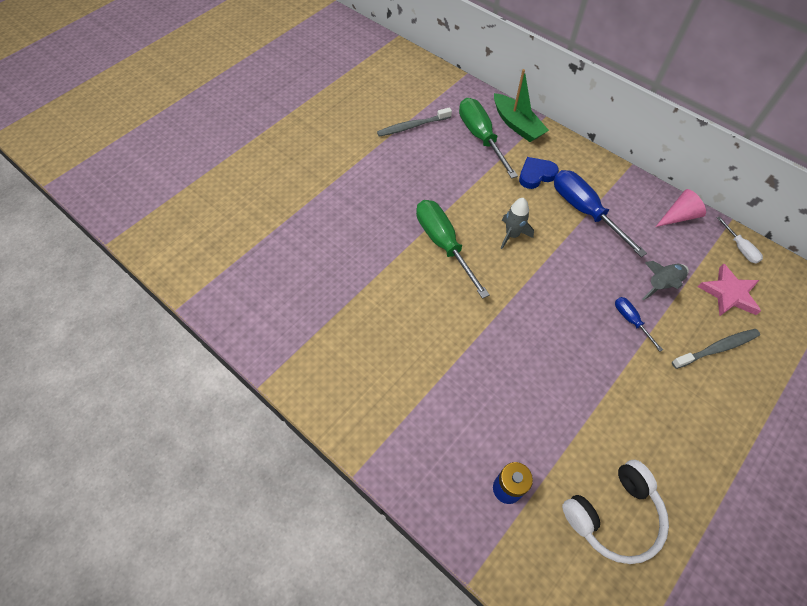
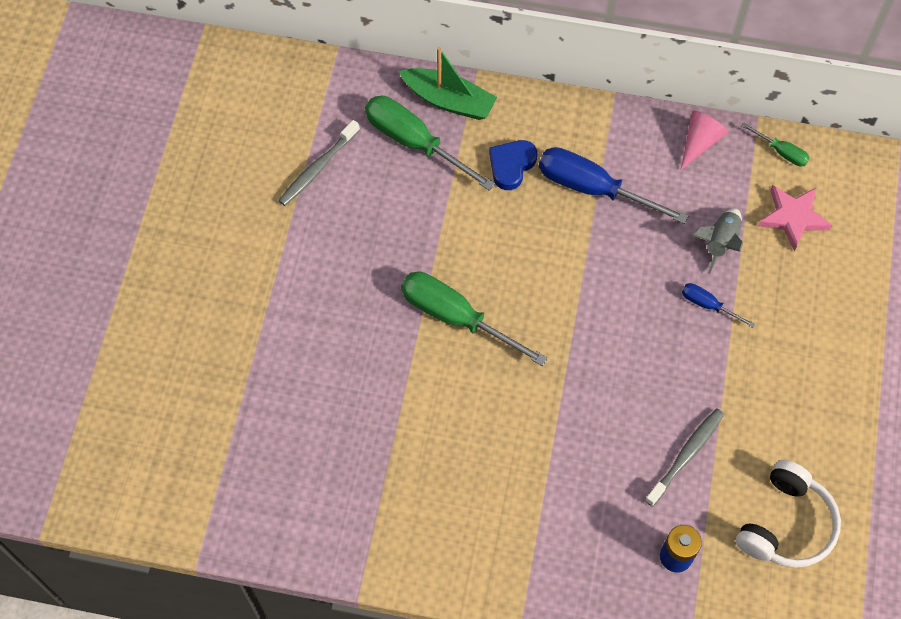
camera: 30 degrees left, 5 degrees up
grey rocket [500,198,534,249] -> none
grey toothbrush [672,329,760,369] -> grey toothbrush moved to [645,408,724,507]
white screwdriver [717,216,763,263] -> green screwdriver [741,123,810,167]

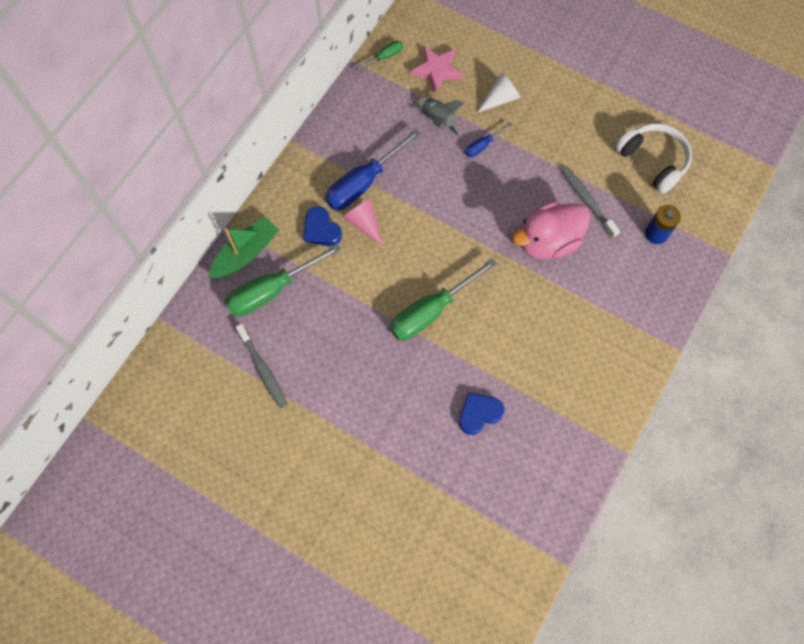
camera: 70 degrees left, 5 degrees up
pink cone [681,111,728,170] -> pink cone moved to [343,198,382,245]
none -> blue heart [459,393,504,435]
none -> white cone [477,73,521,113]
none -> pink duck [512,201,590,259]

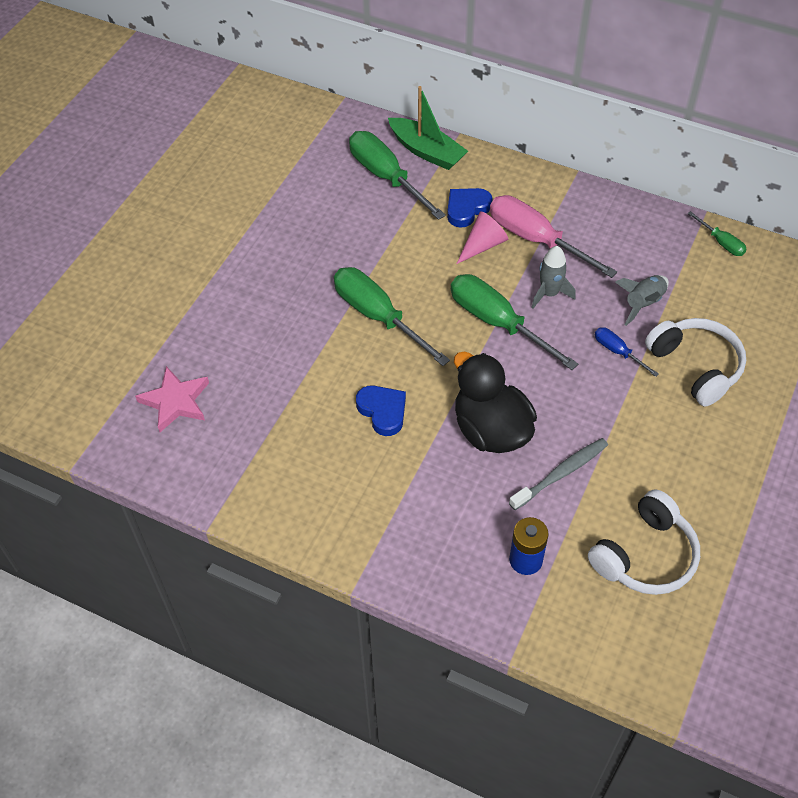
camera: 85 degrees right, 15 degrees down
grey toothbrush [236,324,287,409] -> none
blue screwdriver [325,129,421,210] -> pink screwdriver [490,195,617,278]
pink star [411,46,463,93] -> pink star moved to [135,366,209,432]
blue heart [459,393,504,435] -> blue heart moved to [356,385,406,436]
white cone [477,73,521,113] -> white headphones [645,318,746,407]
pink duck [512,201,590,259] -> black duck [454,352,537,453]
none -> green screwdriver [451,274,578,370]
none -> grey rocket [531,246,576,309]

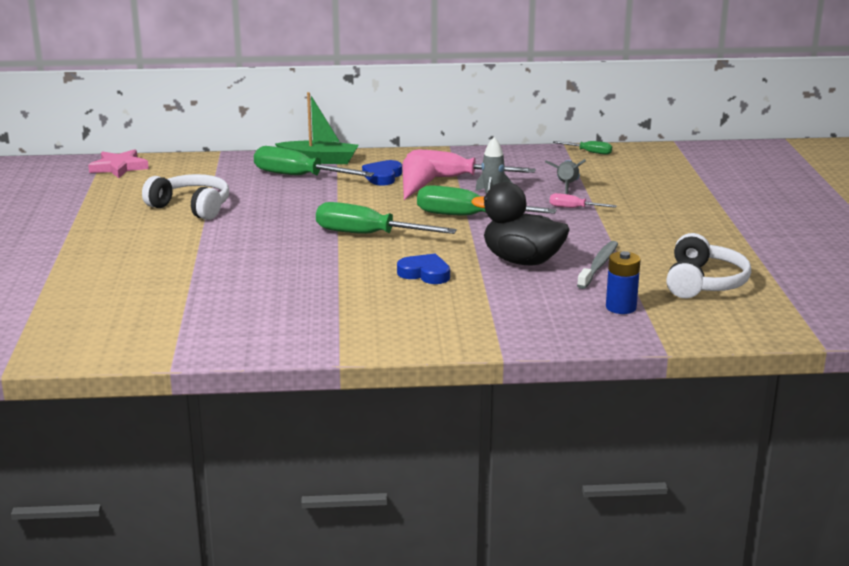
camera: 30 degrees left, 30 degrees down
pink star [135,366,209,432] -> pink star moved to [88,149,149,178]
blue screwdriver [595,327,659,377] -> pink screwdriver [550,193,617,208]
white headphones [645,318,746,407] -> white headphones moved to [142,174,229,220]

